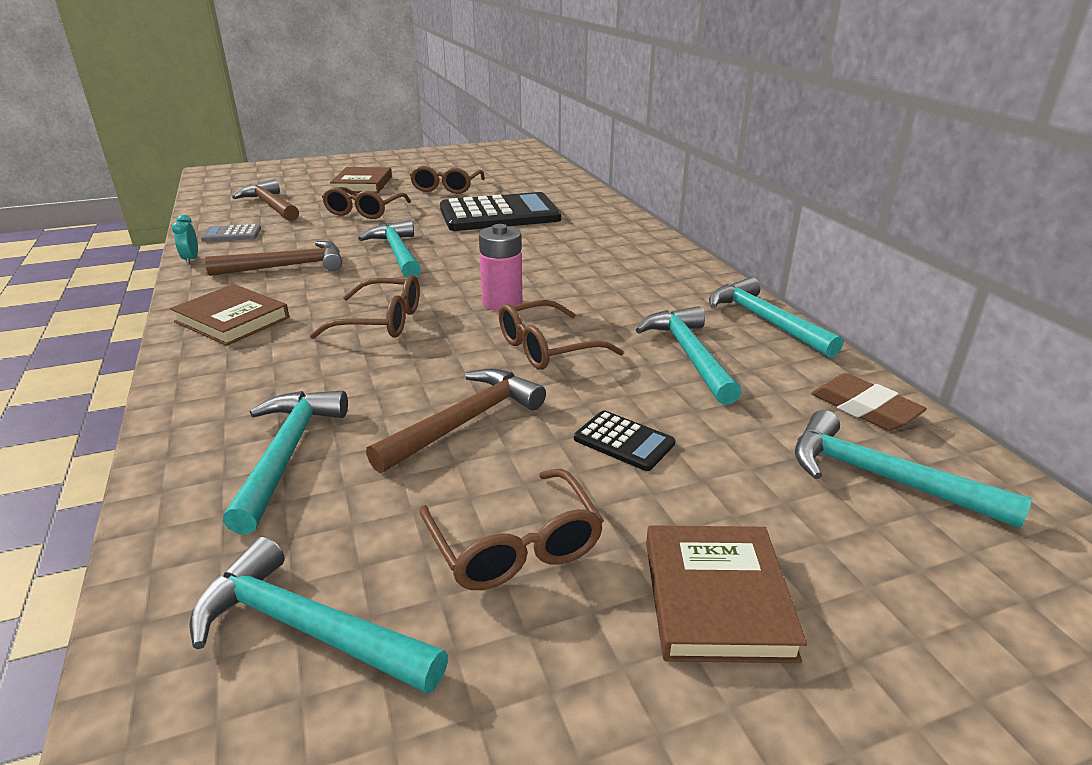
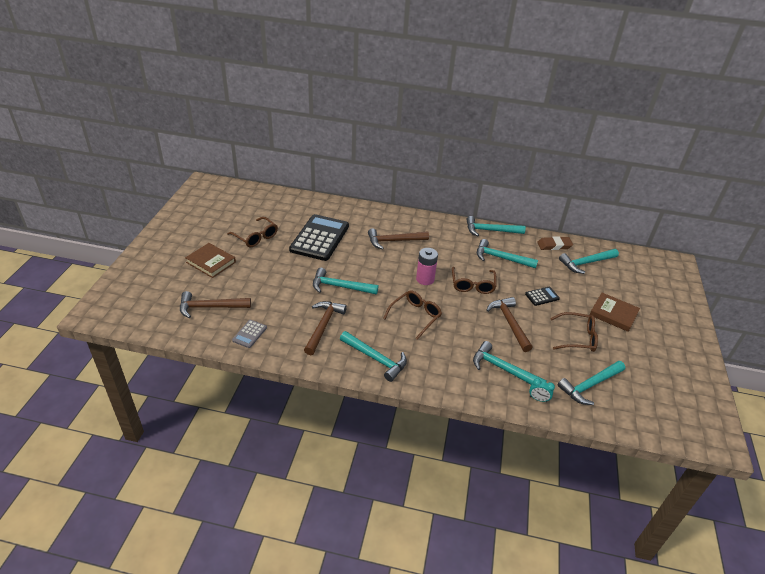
camera: 60 degrees left, 10 degrees up
brown book [170,284,289,346] -> turquoise hammer [340,331,407,382]
turquoise clock [172,215,198,264] -> turquoise clock moved to [529,378,555,402]
brown glasses [322,187,411,219] -> none
none -> brown hammer [368,228,429,249]

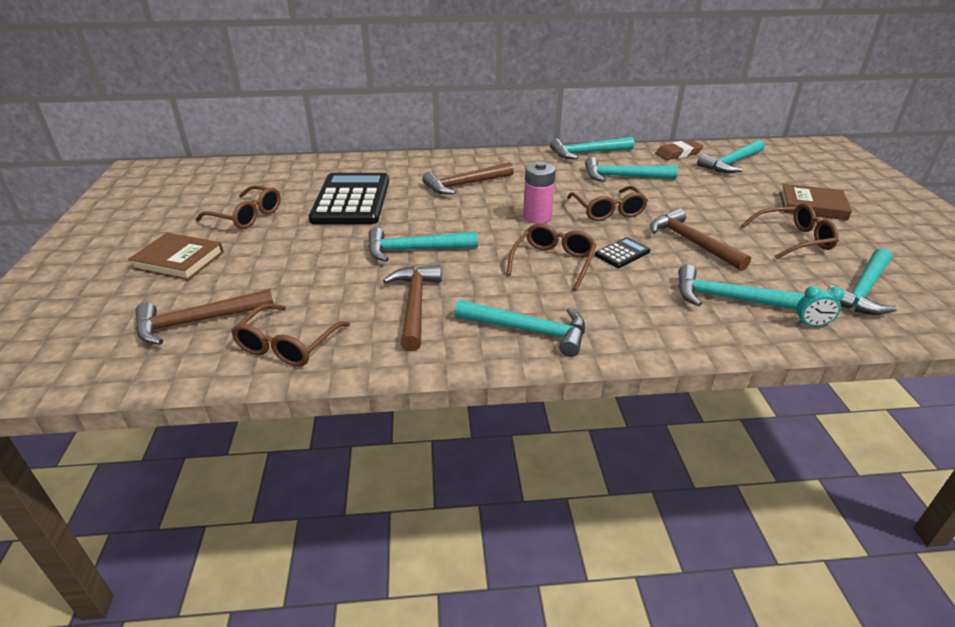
camera: 15 degrees left, 5 degrees down
grey calculator [232,320,267,348] -> brown glasses [231,303,350,367]
black calculator [525,287,560,306] -> black calculator moved to [595,237,651,268]

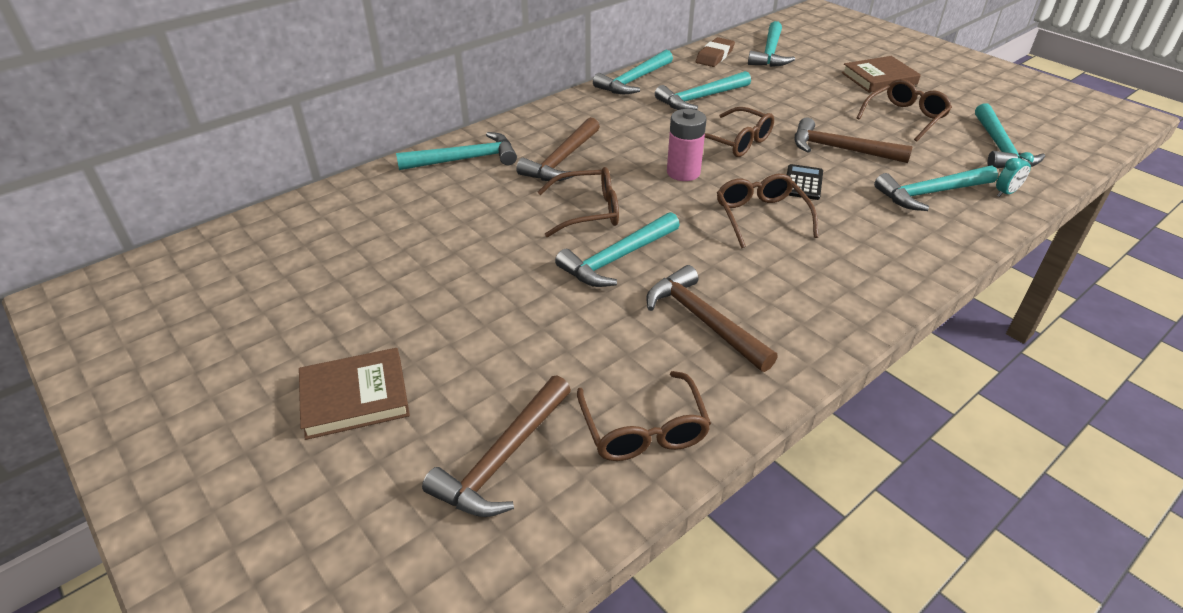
camera: 35 degrees left, 5 degrees up
brown glasses [196,185,281,229] -> brown glasses moved to [538,167,619,238]
black calculator [309,173,389,224] -> none
turquoise hammer [454,300,585,357] -> turquoise hammer moved to [396,132,517,170]

